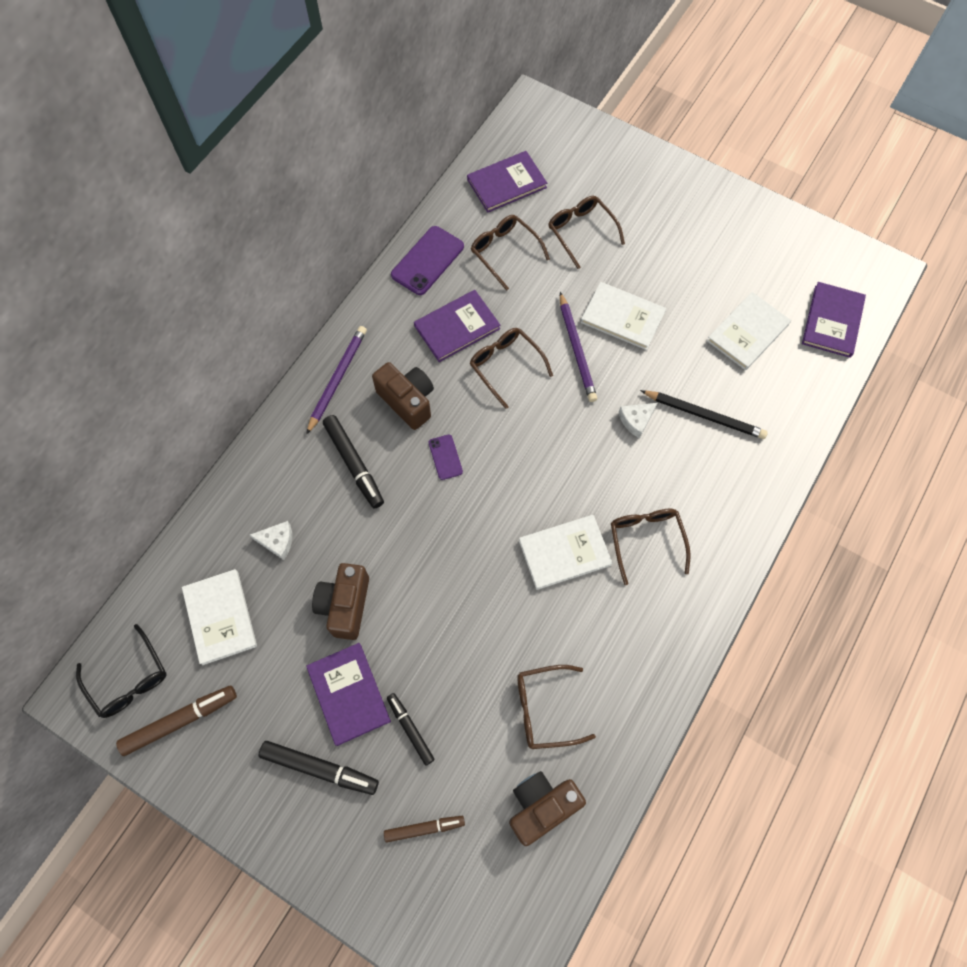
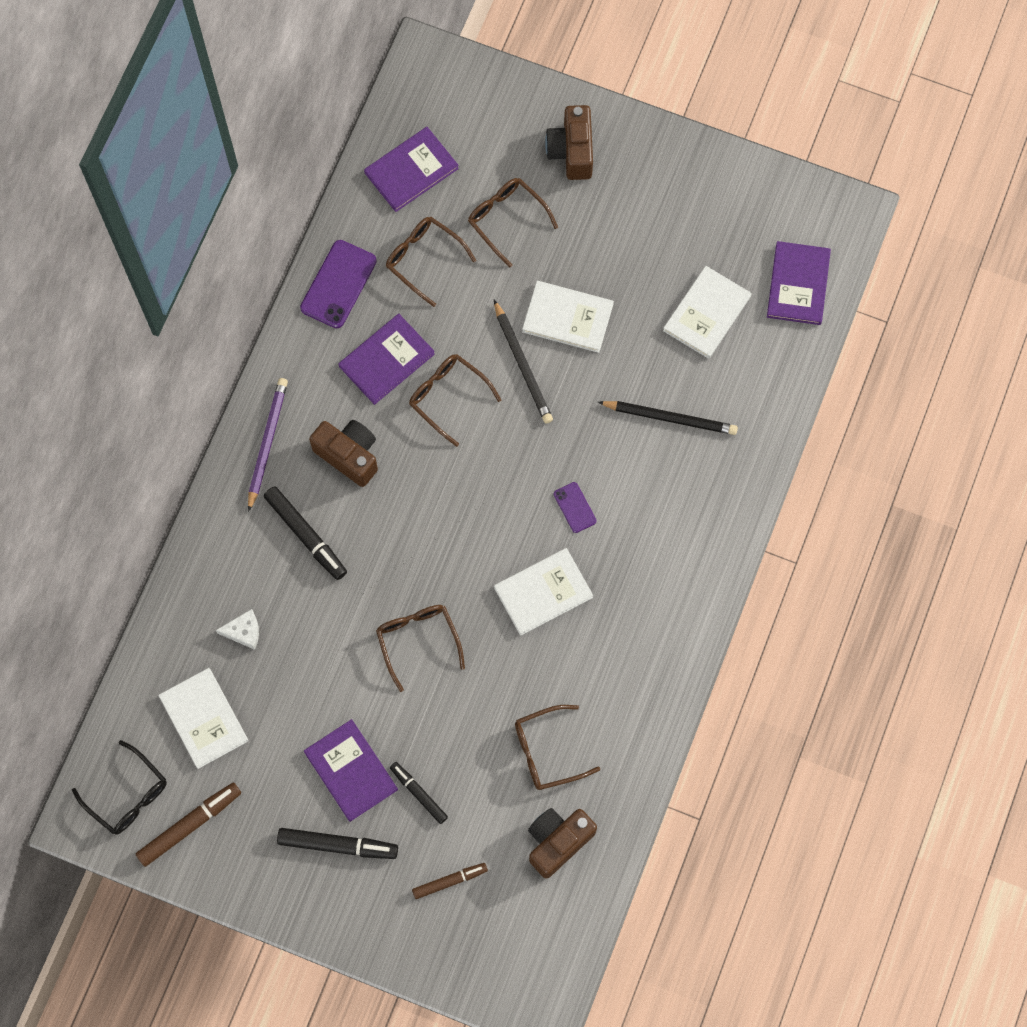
camera: 10 degrees left, 5 degrees up
brown camera [312,563,369,640] -> brown camera moved to [545,105,593,180]
purple phone [429,435,463,480] -> purple phone moved to [554,482,597,533]
purple pencil [560,292,597,402] -> black pencil [494,300,553,424]
brown glasses [611,509,691,585] -> brown glasses moved to [376,605,465,692]
white cheese [619,403,657,438] -> none

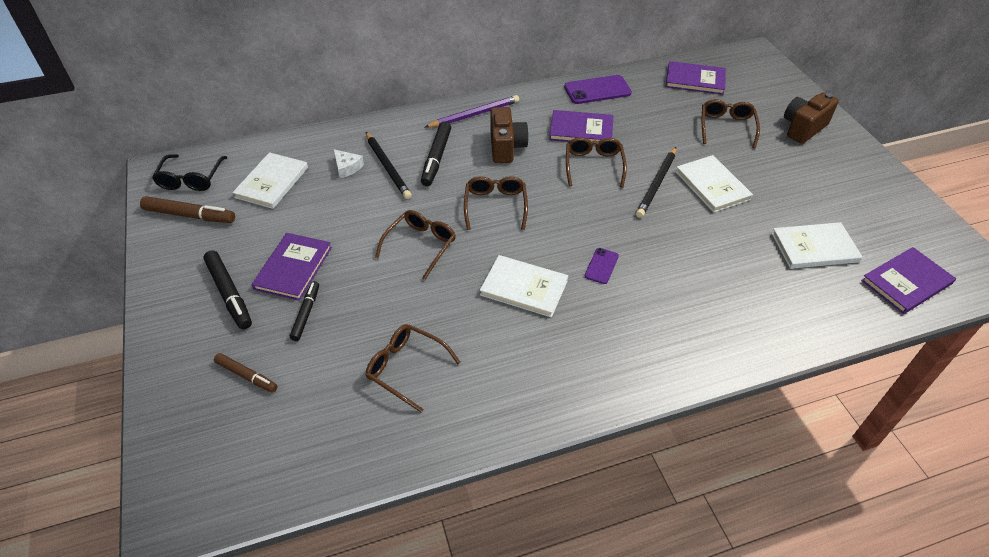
camera: 50 degrees right, 25 degrees down
brown glasses [386,217,476,307] -> brown glasses moved to [464,176,528,230]
brown camera [528,808,597,879] -> none
black pencil [598,401,738,435] -> black pencil moved to [366,132,412,199]

